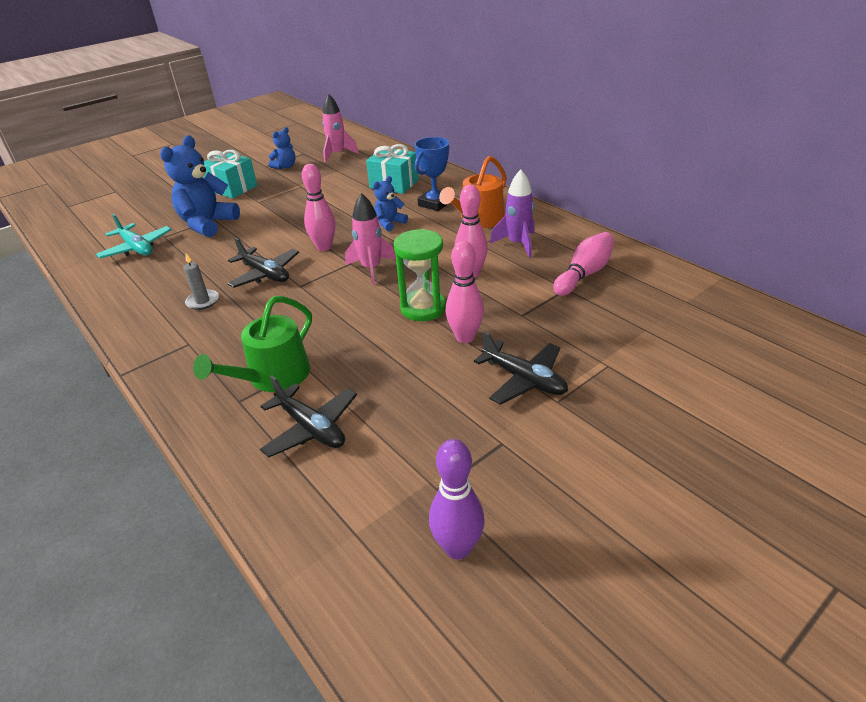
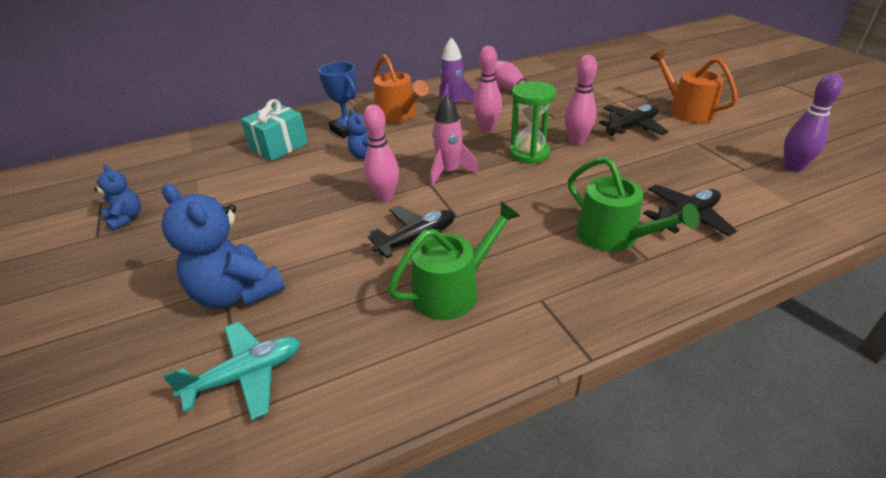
camera: 75 degrees left, 0 degrees up
grey candle [183,253,219,310] -> green watering can [388,202,520,320]
turquoise gift [203,150,257,198] -> none
pink rocket [322,94,359,163] -> none
none -> orange watering can [650,49,738,123]

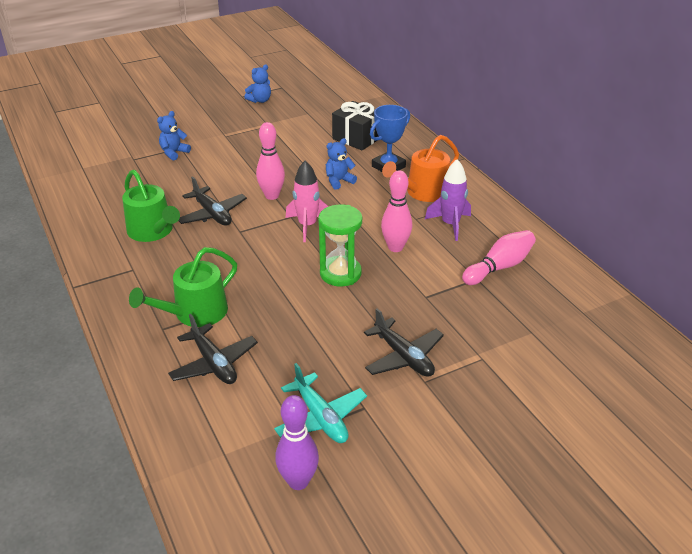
camera: 85 degrees right, 0 degrees up
blue teddy bear [162,184,285,309] -> blue teddy bear [157,111,191,161], size x0.53
turquoise plane [163,322,300,421] -> turquoise plane moved to [274,363,367,443]
turquoise gift [241,99,308,161] -> black gift [332,101,379,150]
pink bowling pin [565,55,597,145] -> none
orange watering can [650,49,738,123] -> none

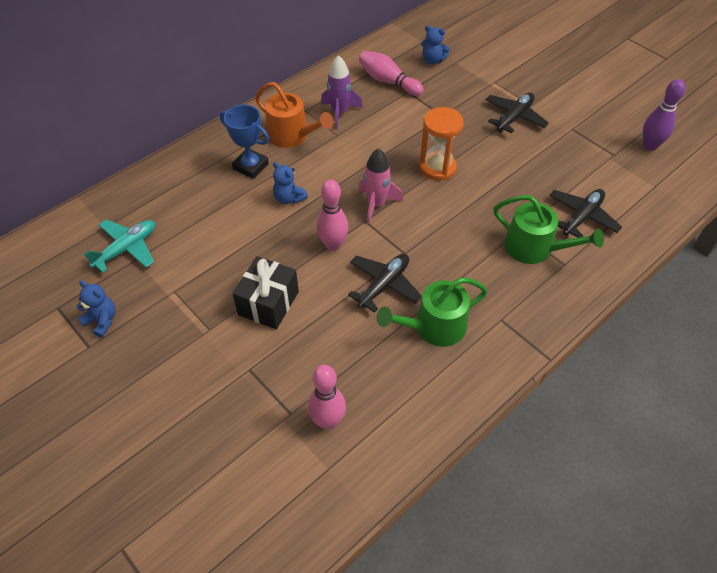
camera: 105 degrees left, 15 degrees up
green watering can [122,170,180,242] -> green watering can turned 150 degrees counterclockwise [377,278,488,347]
blue teddy bear [157,111,191,161] -> blue teddy bear moved to [421,25,450,64]
turquoise plane [274,363,367,443] -> turquoise plane moved to [84,219,155,273]
green hourglass [318,204,362,287] -> orange hourglass [419,107,464,181]
black gift [332,101,379,150] -> black gift moved to [232,256,299,329]
pink bowling pin [381,170,412,252] -> pink bowling pin moved to [308,365,346,430]

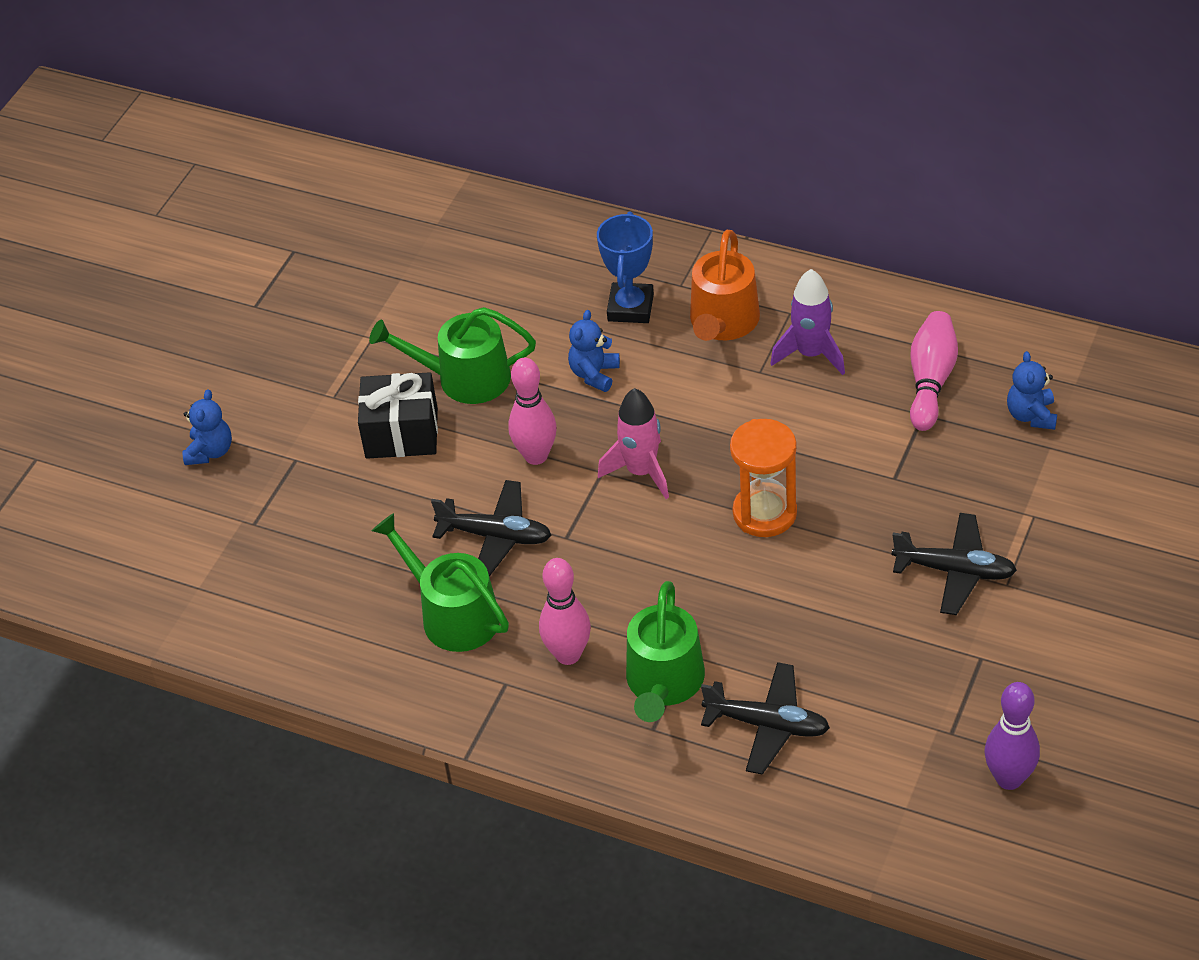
camera: 70 degrees right, 5 degrees down
blue teddy bear [76,280,115,338] -> blue teddy bear moved to [183,389,232,465]
turquoise plane [84,219,155,273] -> none
pink bowling pin [308,365,346,430] -> pink bowling pin moved to [539,558,591,665]
none -> green watering can [369,307,536,404]

